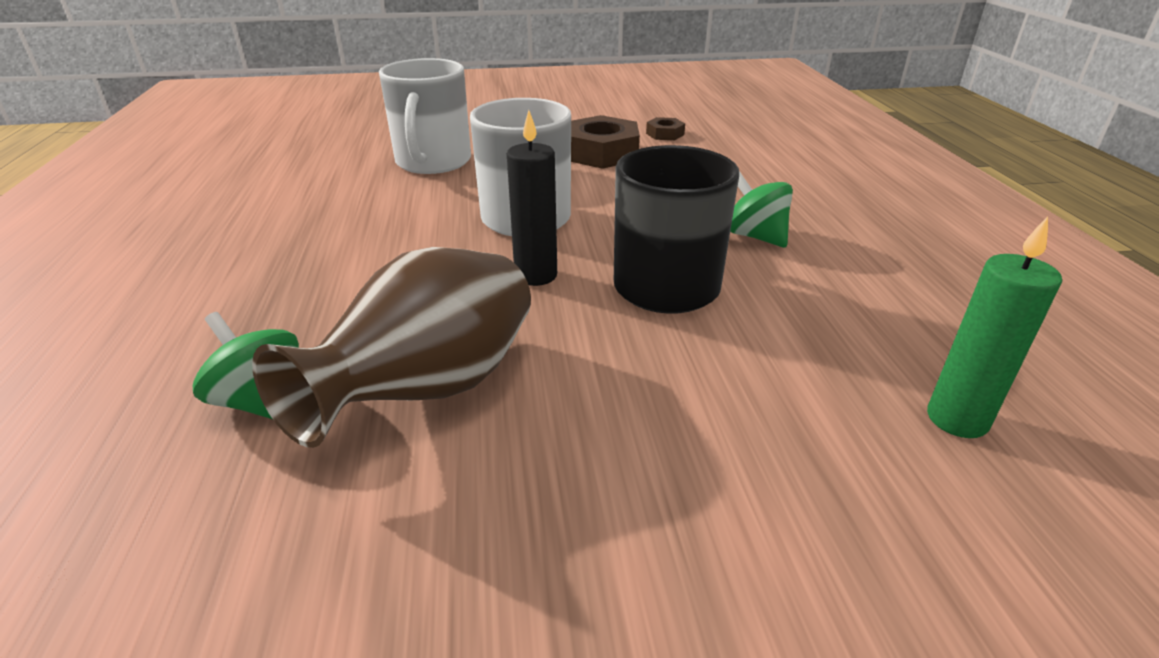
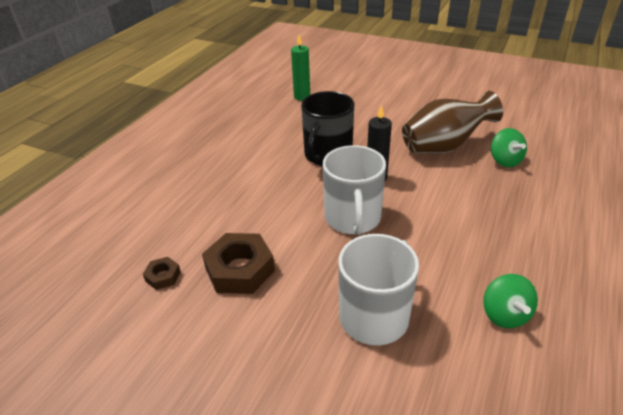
camera: 145 degrees left, 5 degrees up
green spinning top [730,171,793,248] -> green spinning top moved to [483,274,538,328]

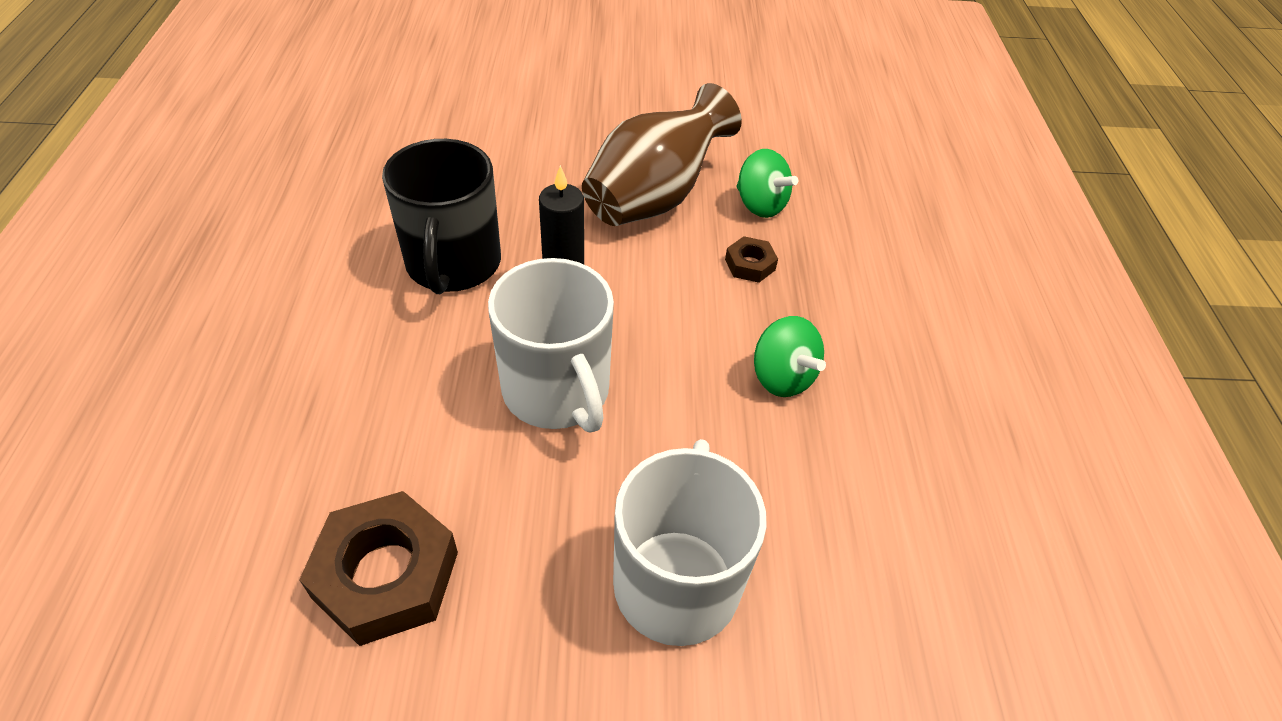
camera: 30 degrees left, 10 degrees up
brown nut [143,257,181,290] -> brown nut moved to [725,236,778,283]
green candle [291,35,310,101] -> none
green spinning top [483,274,538,328] -> green spinning top moved to [754,316,826,397]

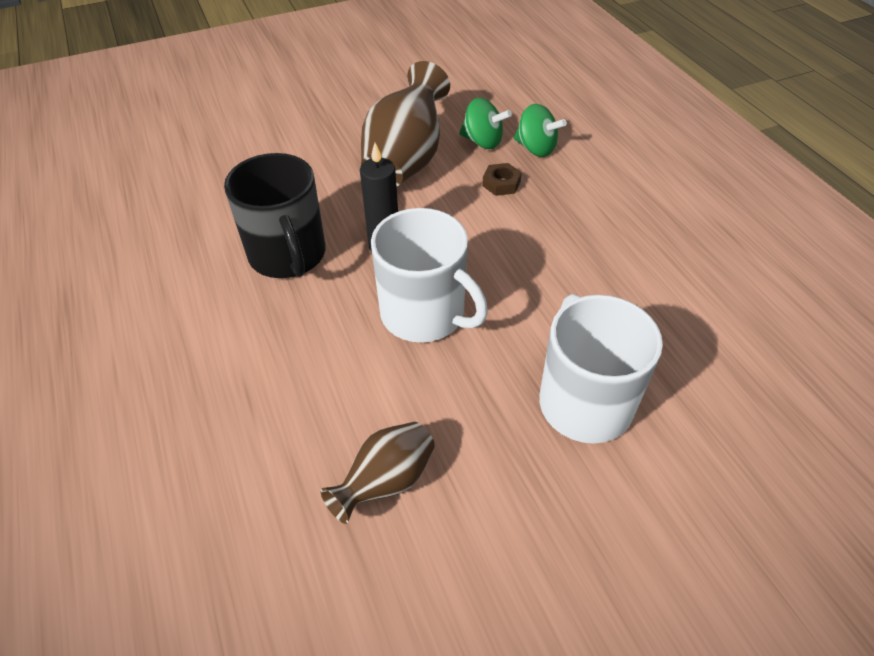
camera: 20 degrees left, 0 degrees up
brown nut [299,491,458,646] -> brown vase [320,422,435,524]
green spinning top [754,316,826,397] -> green spinning top moved to [514,104,567,157]

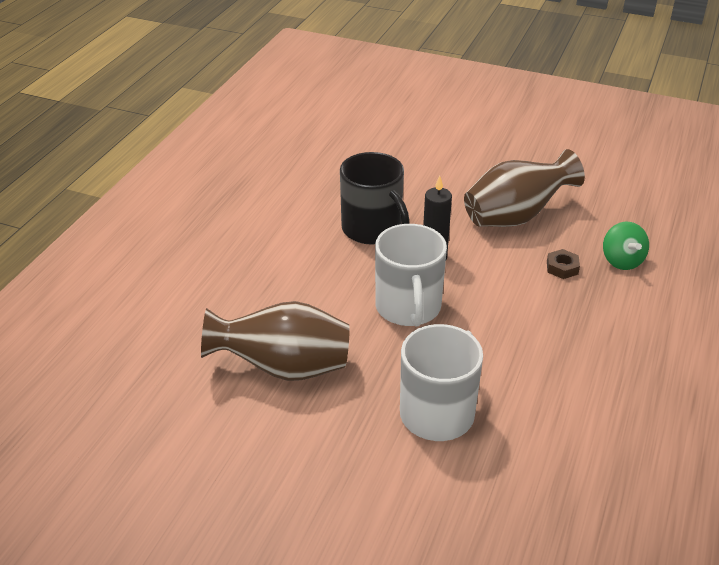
camera: 45 degrees right, 10 degrees down
black mug [224,153,326,278] -> black mug turned 60 degrees counterclockwise [340,152,409,245]
brown vase [320,422,435,524] -> brown vase [201,301,350,381], size x1.74
green spinning top [459,98,512,149] -> none

